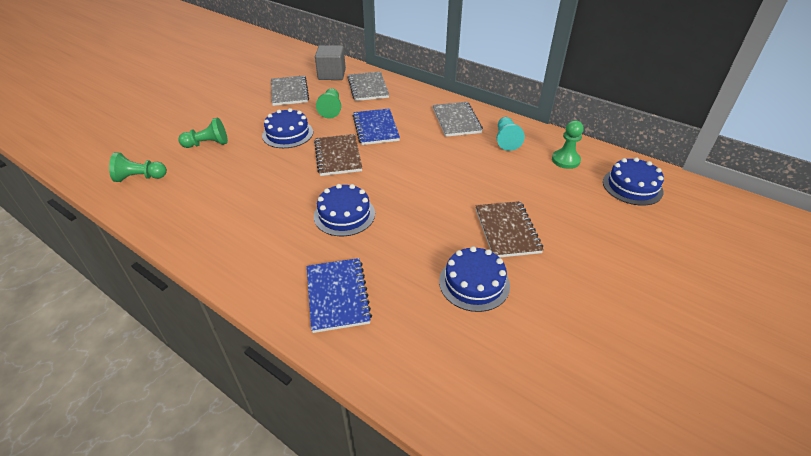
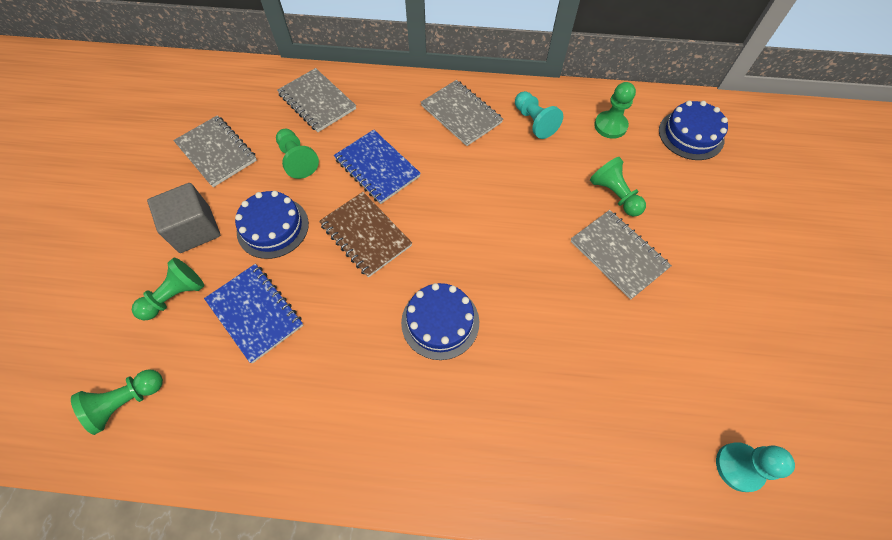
camera: 30 degrees left, 20 degrees up
blue notebook [307,258,372,333] -> blue notebook moved to [204,264,303,364]
grey cube [315,45,346,80] -> grey cube moved to [147,183,220,253]
blue cake [439,246,510,312] -> none
brown notebook [475,201,544,258] -> grey notebook [571,210,672,300]
none -> green pawn [590,157,646,217]
none -> turquoise pawn [716,442,795,492]

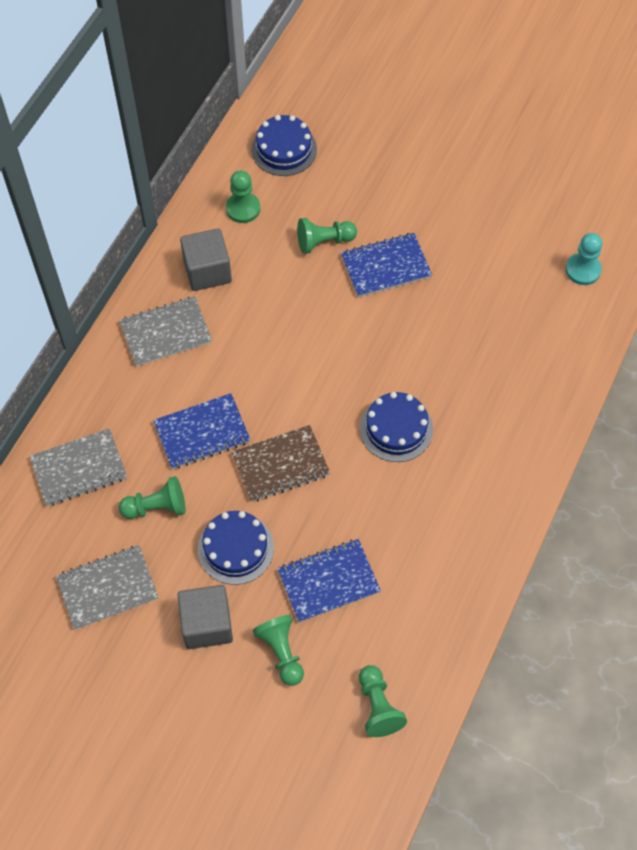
camera: 70 degrees left, 0 degrees up
turquoise pawn [515,91,563,139] -> grey cube [180,228,232,291]
grey notebook [571,210,672,300] -> blue notebook [341,233,432,297]

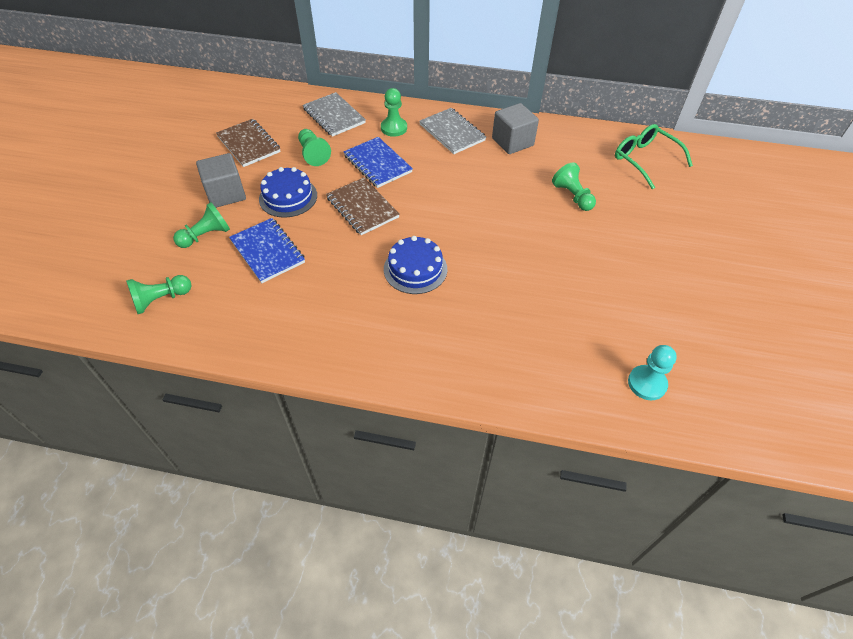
camera: 75 degrees right, 10 degrees down
grey notebook [56,545,158,630] -> brown notebook [216,119,281,167]
green pawn [226,171,260,223] -> green pawn moved to [381,88,407,137]
blue cake [251,115,317,176] -> green glasses [615,124,693,189]
blue notebook [341,233,432,297] -> none

